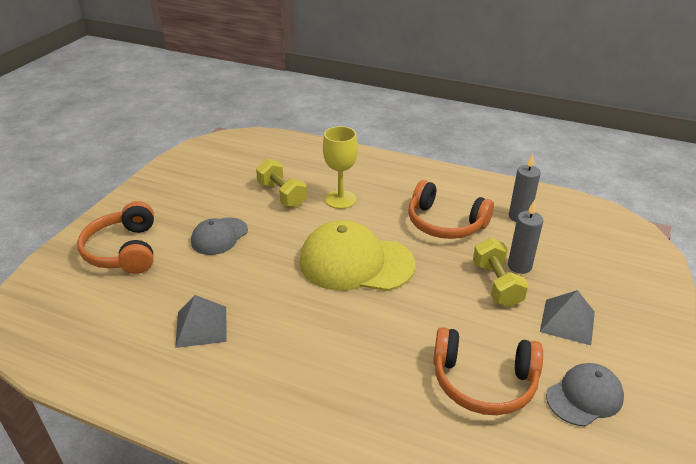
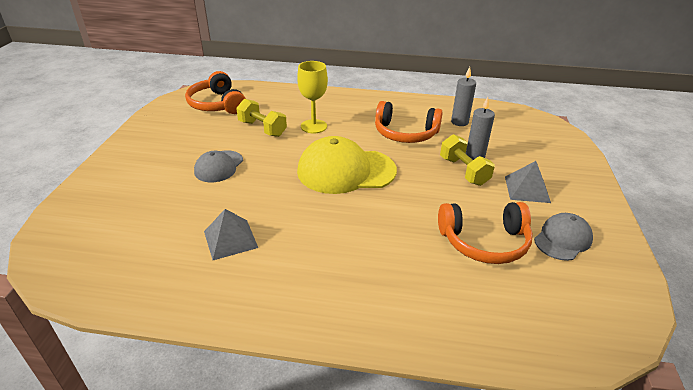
camera: 15 degrees left, 0 degrees up
orange headphones [77,201,154,274] -> orange headphones moved to [185,71,246,114]

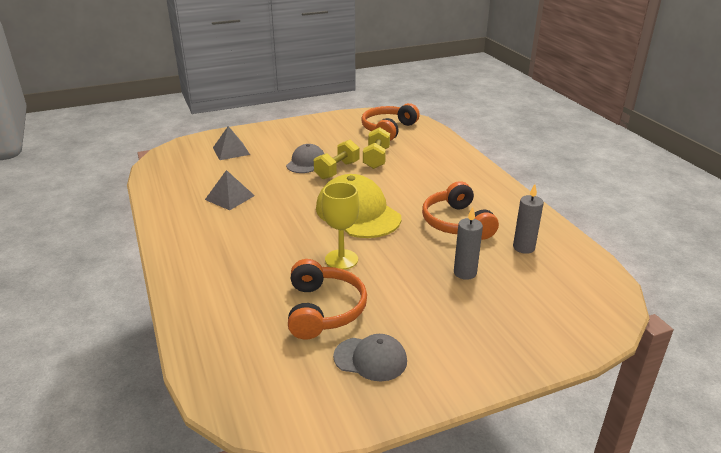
camera: 60 degrees right, 5 degrees down
grey cap [194,150,243,182] -> grey cap turned 120 degrees clockwise [286,144,324,173]
yellow goblet [297,61,328,133] -> yellow goblet moved to [322,182,359,270]
orange headphones [438,202,533,264] -> orange headphones turned 150 degrees counterclockwise [288,259,367,340]
yellow dumbbell [440,134,495,186] -> yellow dumbbell moved to [314,139,359,179]
grey pyramid [505,161,551,203] -> grey pyramid moved to [213,126,250,160]

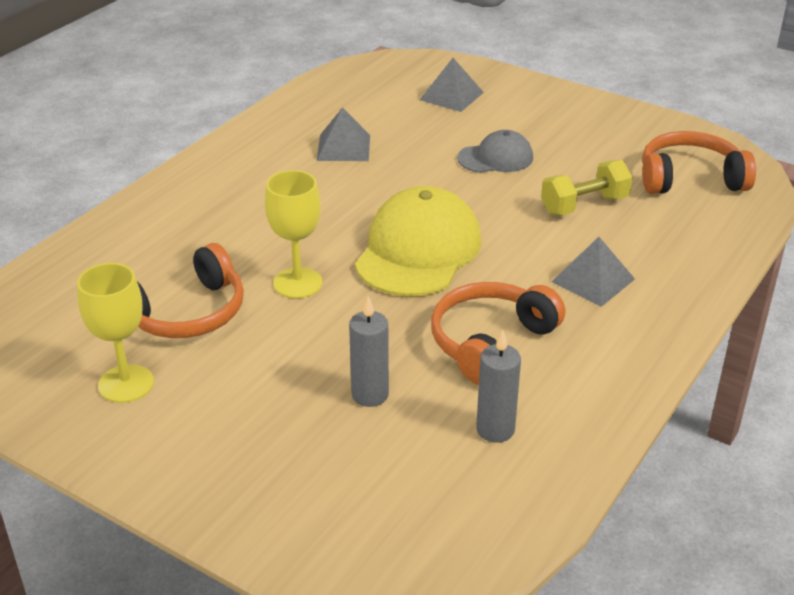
camera: 55 degrees right, 5 degrees up
yellow dumbbell [314,139,359,179] -> none
grey cap [333,334,407,381] -> yellow goblet [77,263,154,403]
none -> grey pyramid [551,237,635,307]

